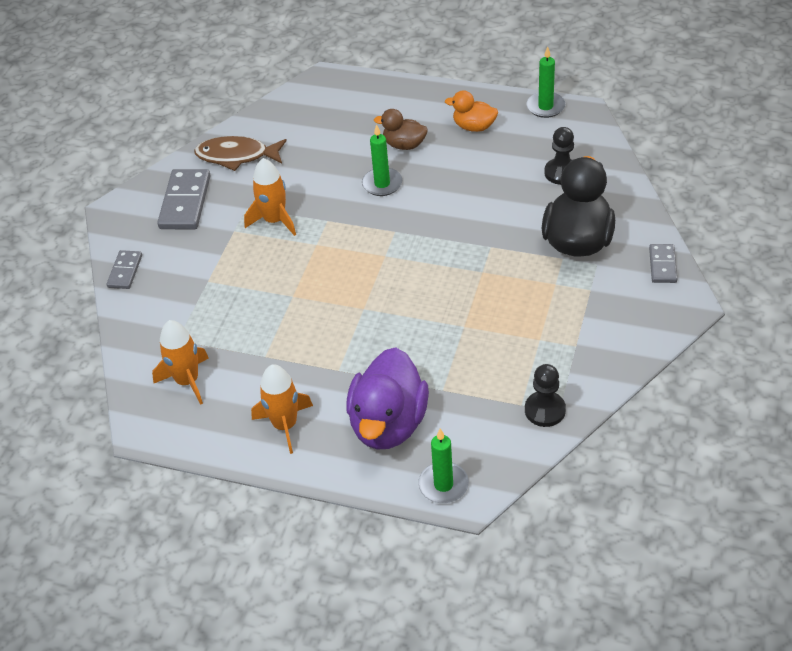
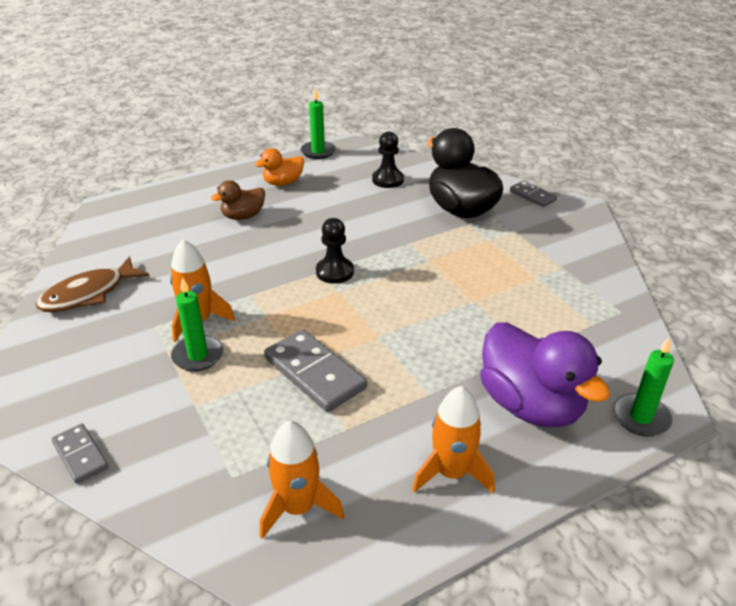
camera: 50 degrees left, 10 degrees down
grey domino [157,169,211,229] -> grey domino moved to [264,329,367,412]
green candle [362,124,402,196] -> green candle moved to [171,277,224,371]
black pawn [525,364,566,427] -> black pawn moved to [316,218,354,284]

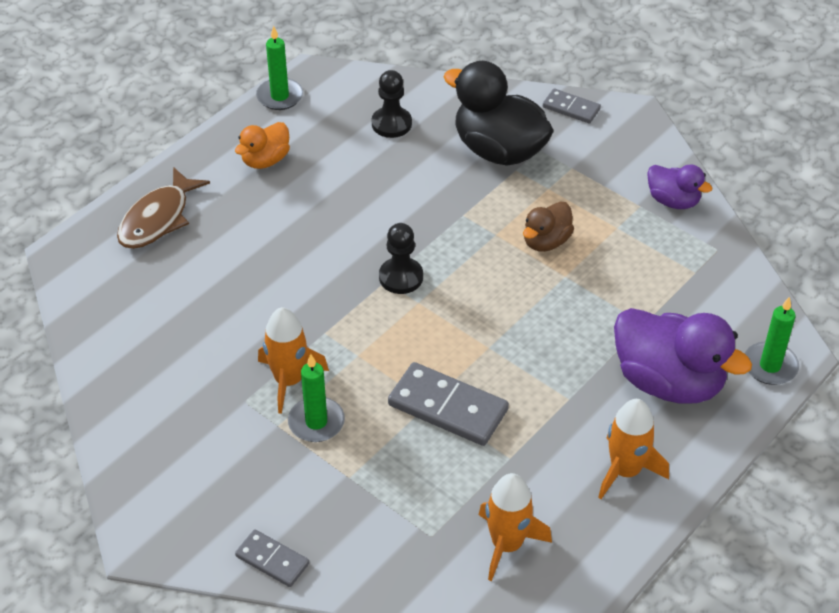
camera: 20 degrees left, 10 degrees up
brown fish [36,256,149,312] -> brown fish moved to [117,167,210,249]
brown duck [211,180,265,220] -> brown duck moved to [523,202,574,252]
none -> purple duck [647,165,712,209]

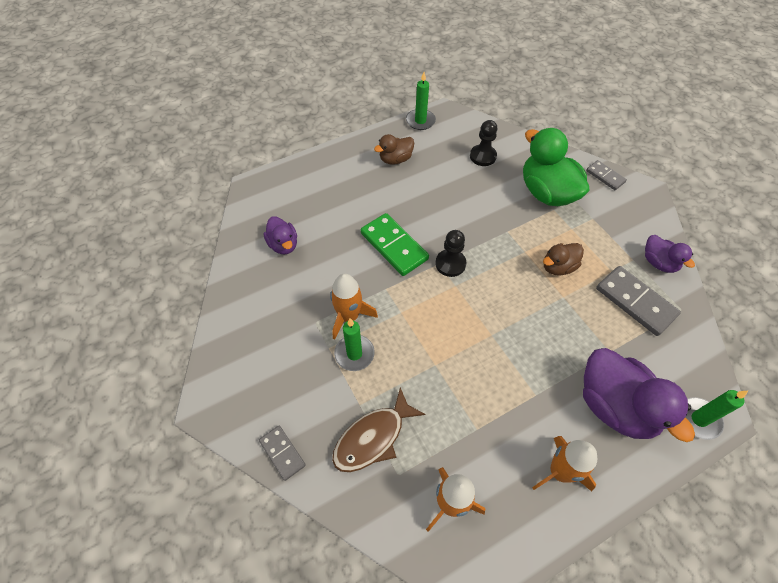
camera: 20 degrees right, 10 degrees up
brown fish [117,167,210,249] -> brown fish moved to [332,387,426,472]
orange duck [235,122,290,169] -> brown duck [374,134,414,165]
grey domino [388,362,509,446] -> grey domino moved to [596,266,681,336]
black duck [443,61,554,166] -> green duck [523,128,590,206]
none -> purple duck [263,216,297,254]
none -> green domino [361,213,429,276]

